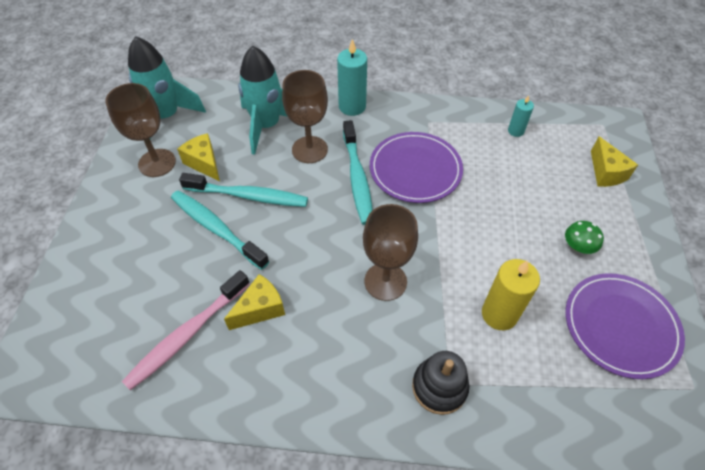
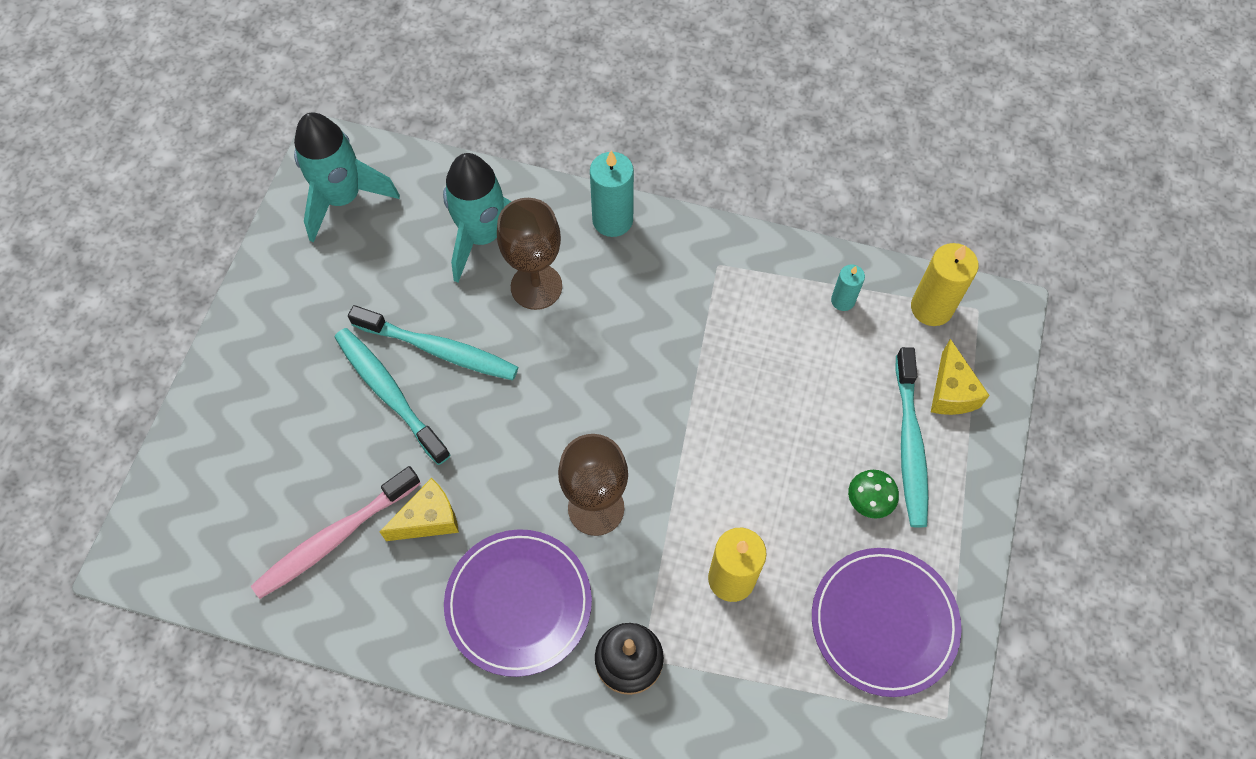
camera: 10 degrees right, 10 degrees up
brown goblet [105,83,176,177] -> none
yellow cheese [177,133,220,182] -> none
turquoise toothbrush [343,120,372,225] -> turquoise toothbrush moved to [895,347,928,528]
purple plate [370,132,463,203] -> purple plate moved to [444,529,592,677]
none -> yellow candle [911,243,979,326]

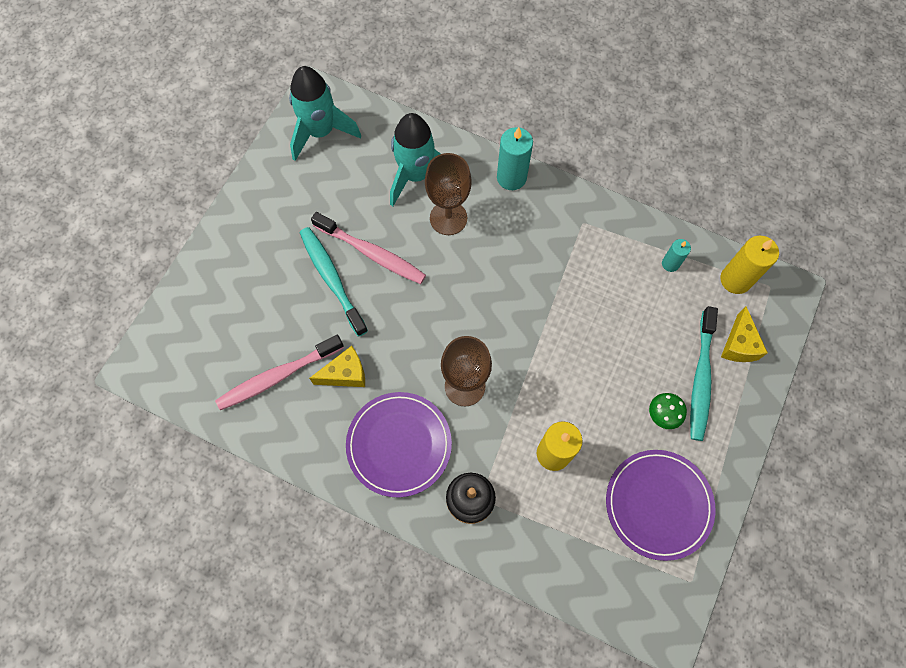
camera: 10 degrees right, 5 degrees up
turquoise toothbrush [348,305,518,380] -> pink toothbrush [311,212,426,284]

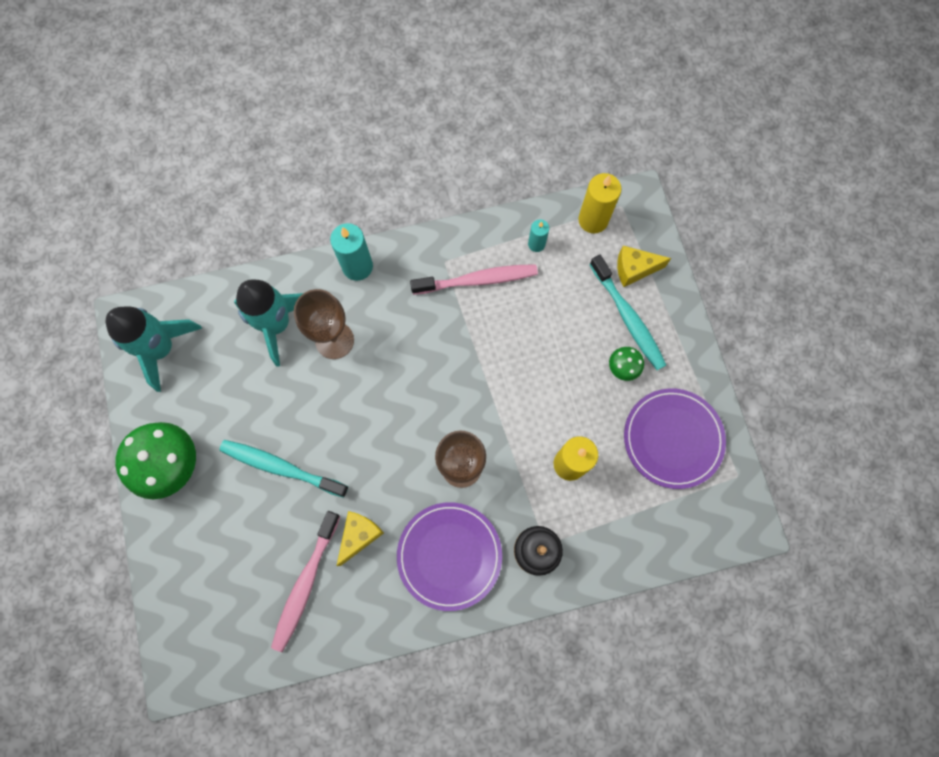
camera: 40 degrees left, 5 degrees up
pink toothbrush [311,212,426,284] -> pink toothbrush moved to [410,264,538,295]
yellow cheese [721,306,768,362] -> yellow cheese turned 120 degrees clockwise [617,246,671,287]
none -> green mushroom [115,422,196,499]

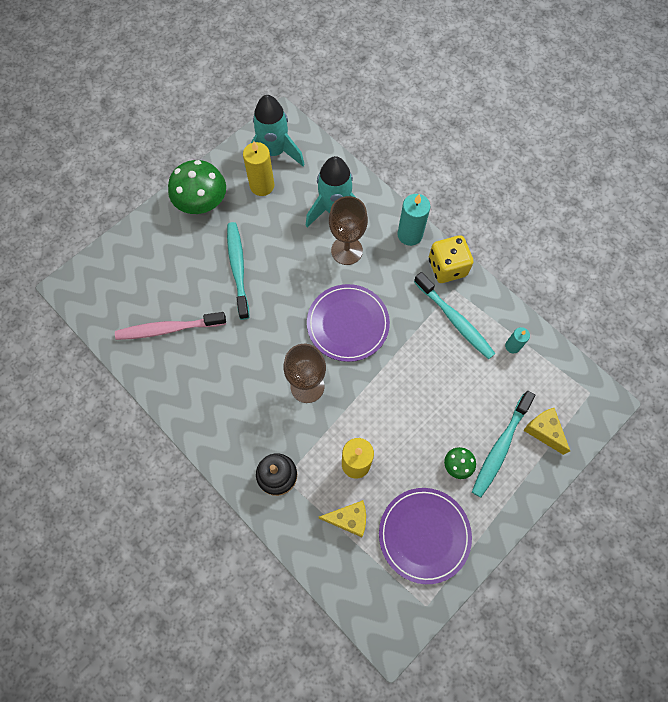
camera: 60 degrees right, 5 degrees down
yellow cheese [337,511,384,566] -> yellow cheese moved to [319,500,366,537]
purple plate [397,502,502,611] -> purple plate moved to [307,284,390,362]
pink toothbrush [410,264,538,295] -> turquoise toothbrush [414,272,496,360]
yellow candle [578,173,622,233] -> yellow candle moved to [243,141,274,196]
none -> yellow dice [429,235,474,283]

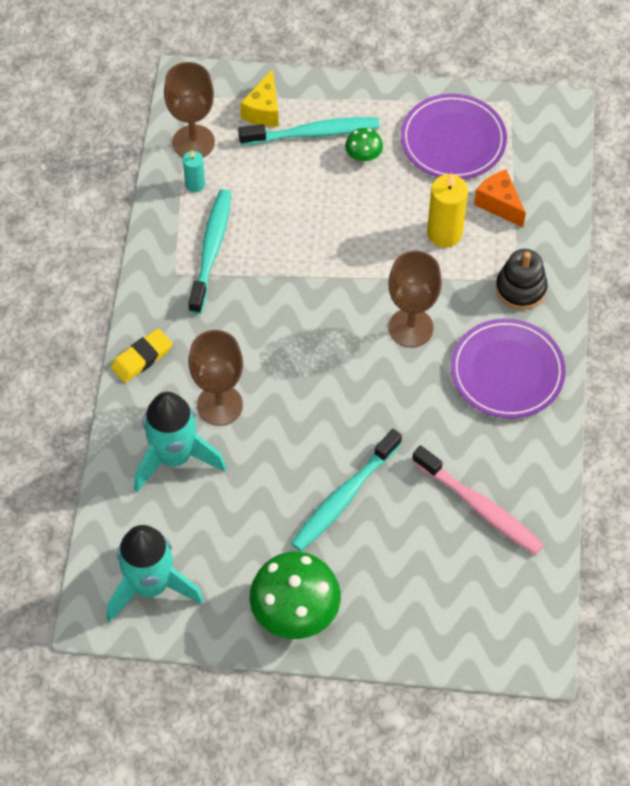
camera: 130 degrees left, 10 degrees down
yellow candle [243,141,274,196] -> none
purple plate [307,284,390,362] -> purple plate moved to [451,319,566,419]
yellow cheese [319,500,366,537] -> orange cheese [474,169,526,227]
turquoise candle [397,194,430,246] -> yellow eraser [111,328,172,383]
yellow dice [429,235,474,283] -> none
none -> brown goblet [164,62,215,158]

